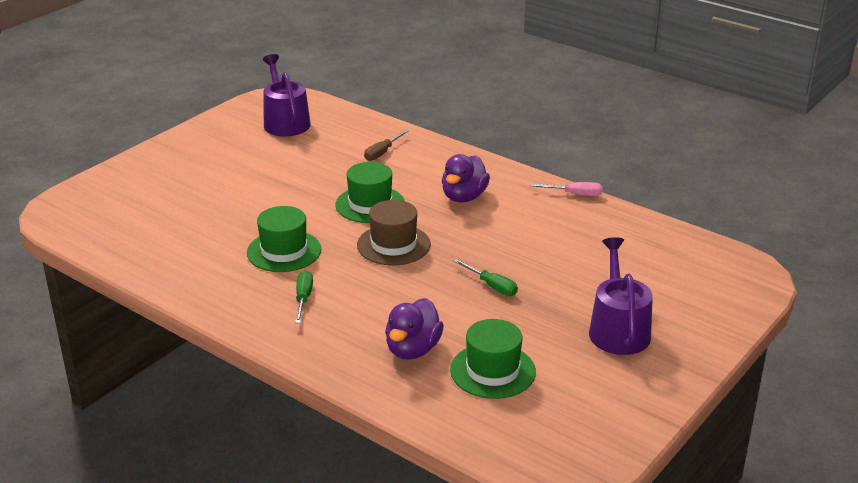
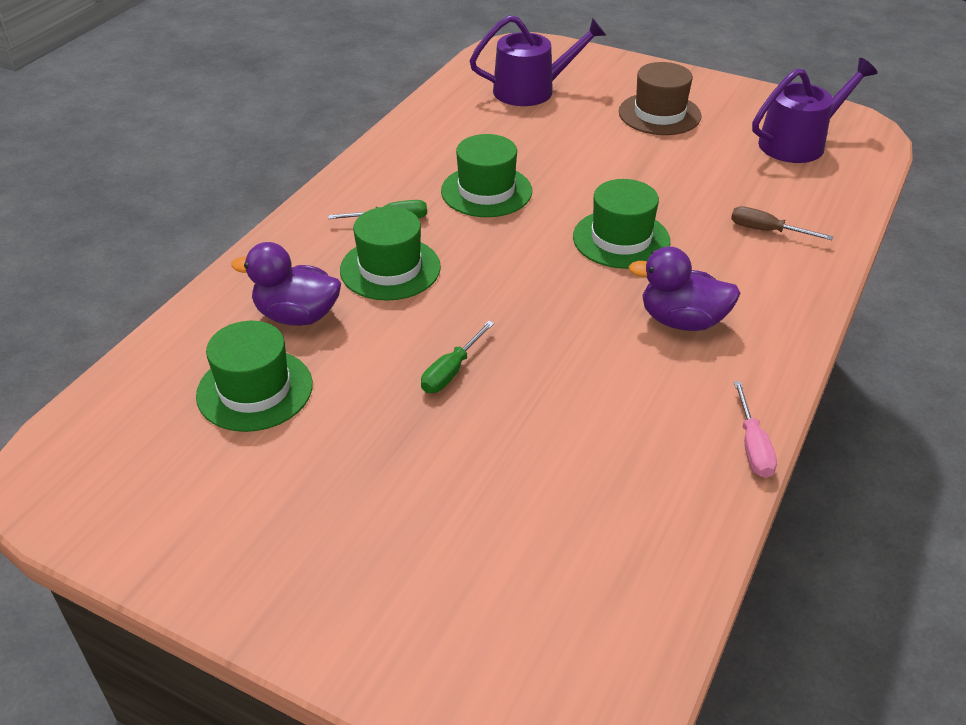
camera: 80 degrees right, 10 degrees up
brown hat [357,200,431,265] -> brown hat moved to [619,62,702,135]
purple watering can [589,237,653,355] -> purple watering can moved to [469,15,607,106]
none -> green hat [340,207,441,301]

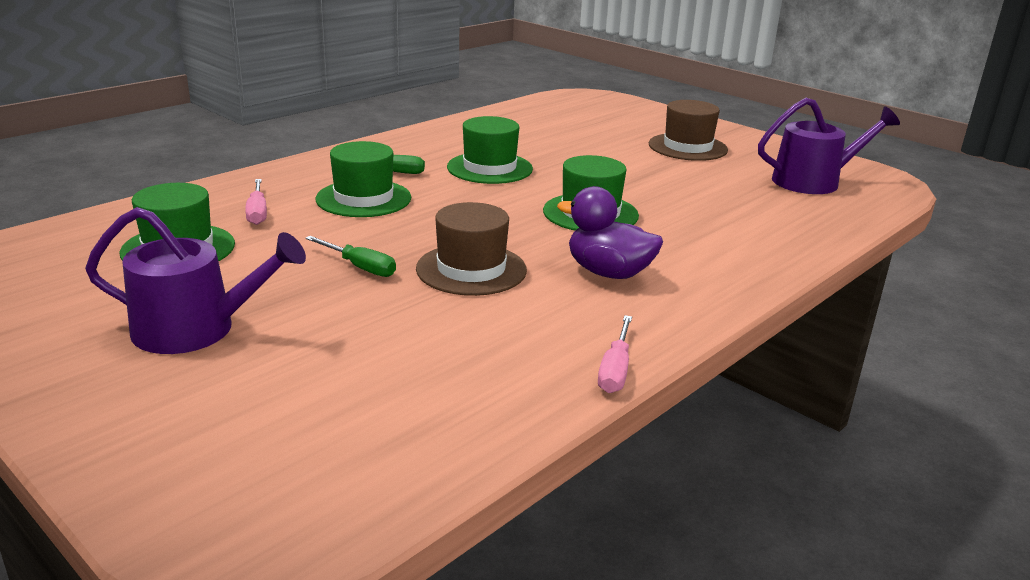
camera: 15 degrees right, 15 degrees down
purple duck [231,242,341,326] -> pink screwdriver [245,179,267,225]
green screwdriver [421,321,494,393] -> green screwdriver turned 105 degrees counterclockwise [305,236,396,277]
purple watering can [469,15,607,106] -> purple watering can moved to [85,207,306,354]
brown screwdriver [731,206,833,240] -> none
none -> brown hat [416,202,527,296]

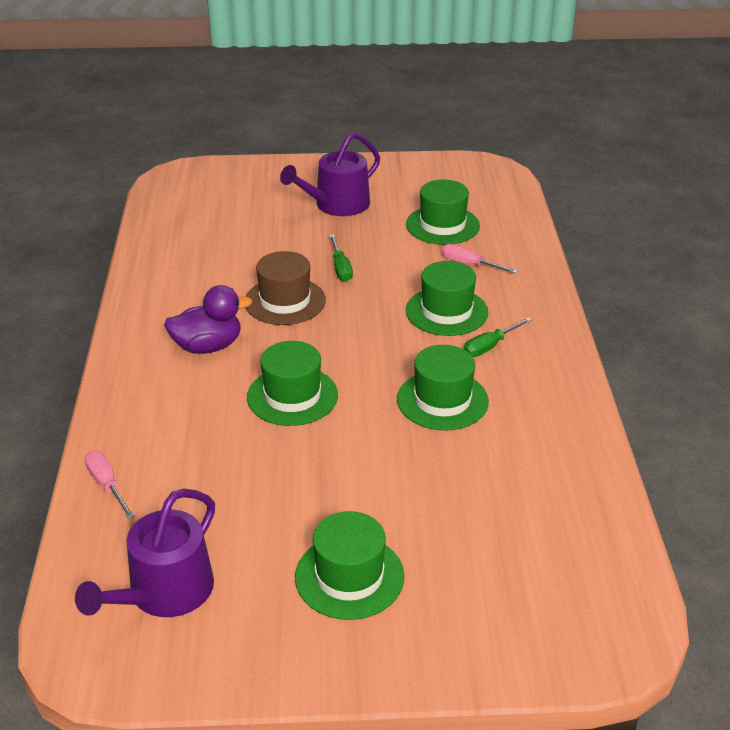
camera: 135 degrees right, 10 degrees up
green screwdriver [305,236,396,277] -> green screwdriver turned 90 degrees counterclockwise [329,234,353,282]
pink screwdriver [598,315,632,393] -> pink screwdriver moved to [85,451,135,519]
brown hat [649,100,728,161] -> green hat [295,511,404,620]

